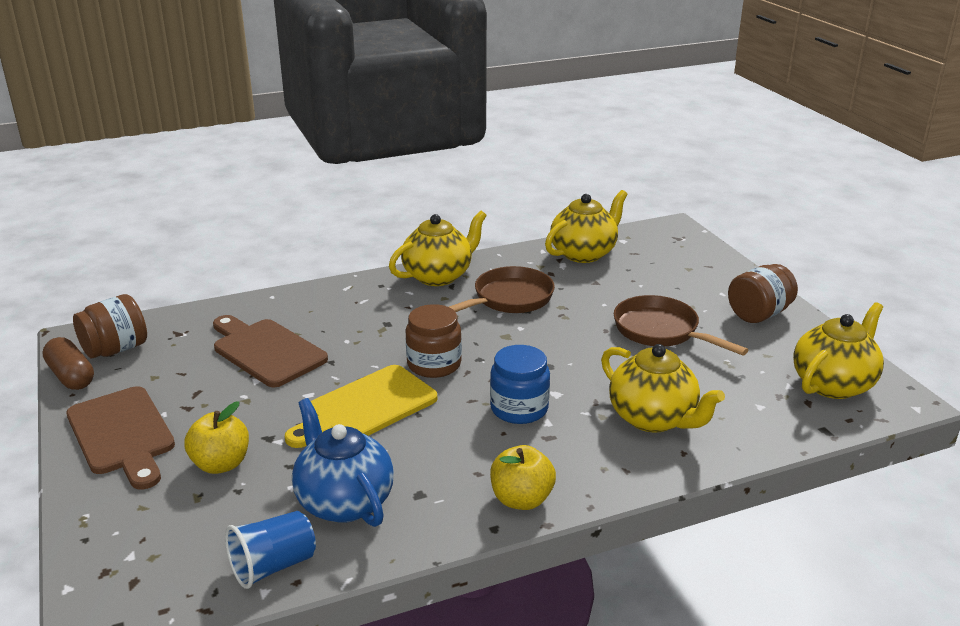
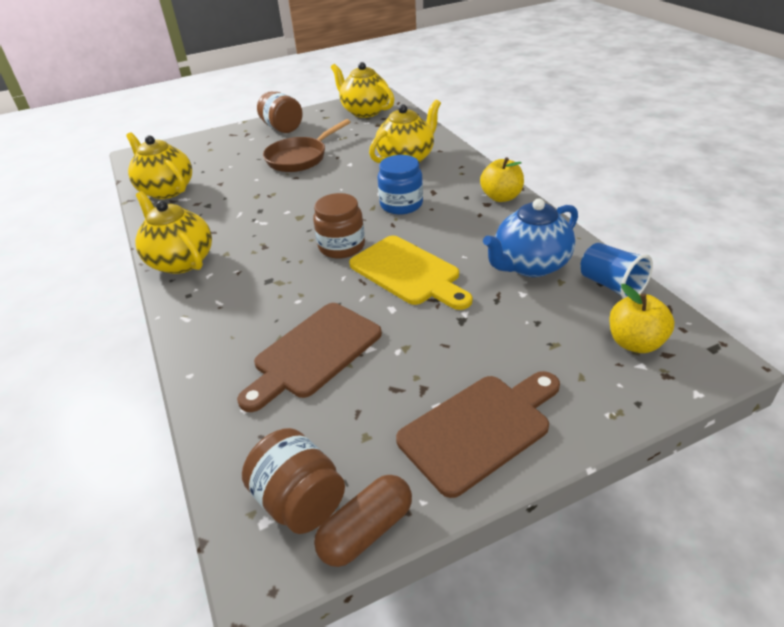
camera: 90 degrees left, 10 degrees up
yellow apple [185,401,249,474] -> yellow apple moved to [609,284,675,353]
brown pan [449,266,555,313] -> none

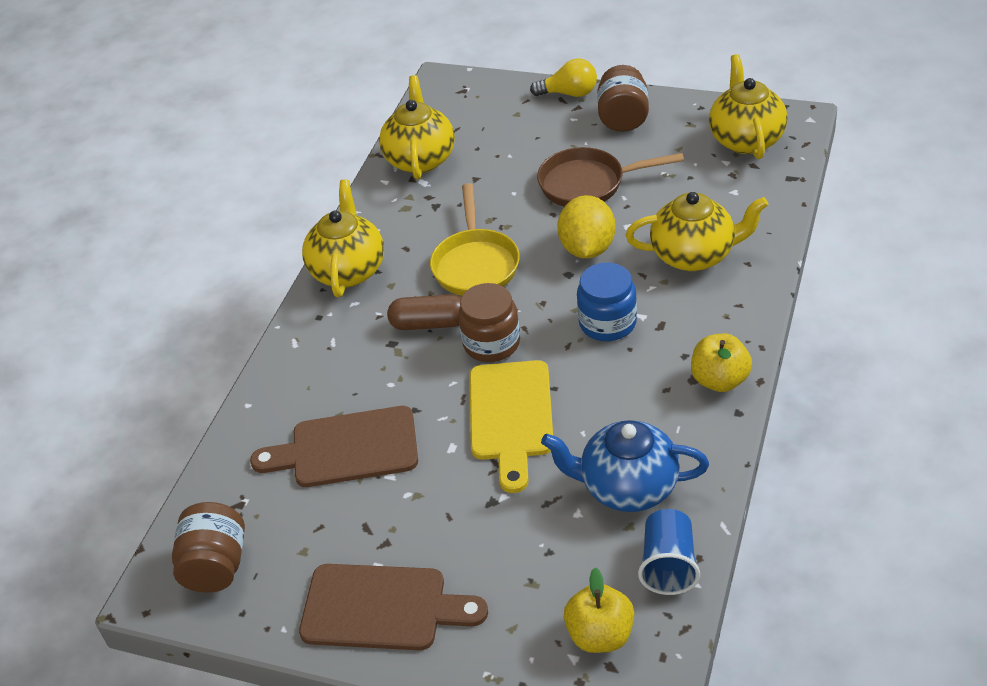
camera: 45 degrees right, 5 degrees up
brown capsule [314,475,412,567] -> brown capsule moved to [387,294,461,330]
none -> yellow pan [430,183,520,296]
none -> yellow light bulb [530,58,597,97]
none -> yellow lemon [557,195,616,259]

